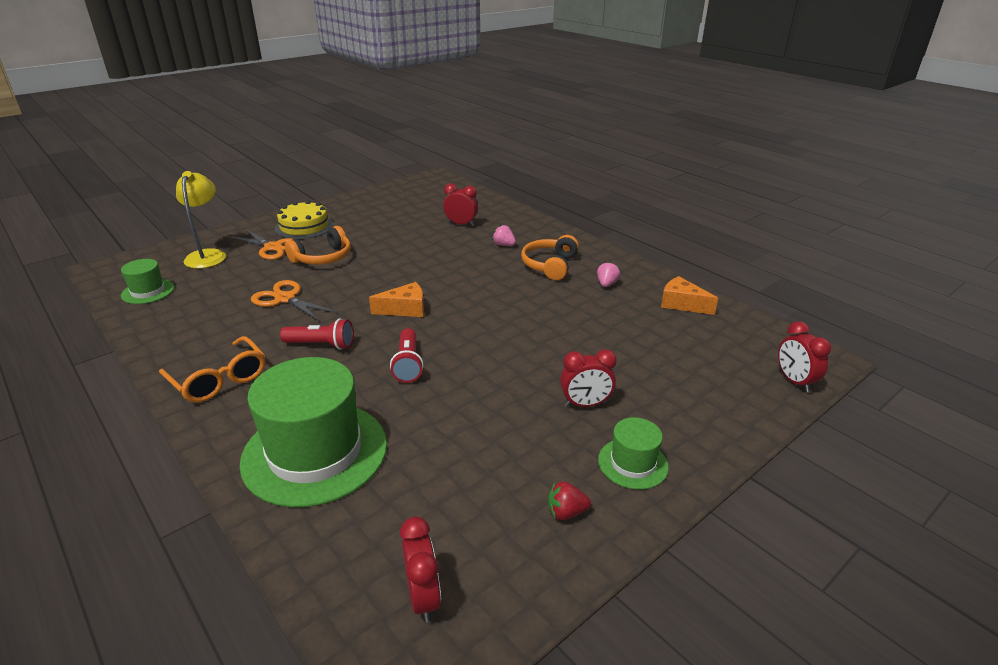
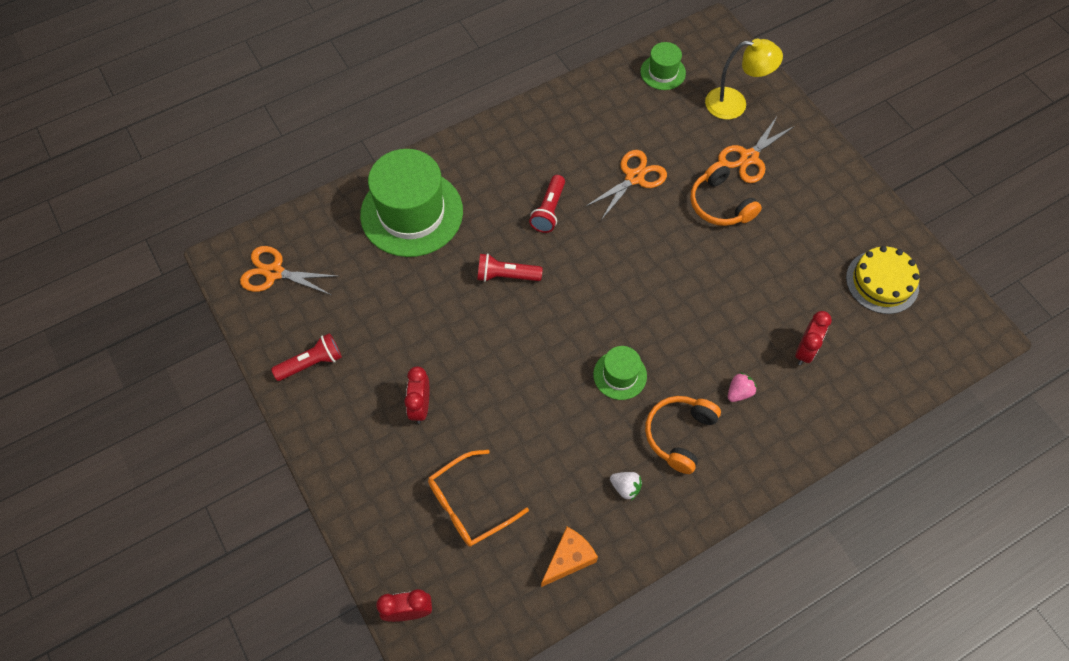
camera: 100 degrees right, 30 degrees up
orange glasses [159,336,266,403] -> orange glasses moved to [428,450,529,547]
yellow cake [275,200,333,239] -> yellow cake moved to [846,246,920,314]
orange cheese [369,282,424,317] -> none
red clock [400,517,441,622] -> orange scissors [240,246,338,295]
orange headphones [521,235,579,280] -> orange headphones turned 90 degrees counterclockwise [645,396,721,474]
red strawberry [548,482,591,520] -> red flashlight [271,333,342,381]
pink strawberry [597,262,620,287] -> white strawberry [610,472,642,501]
green hat [598,417,669,490] -> green hat moved to [593,346,647,400]

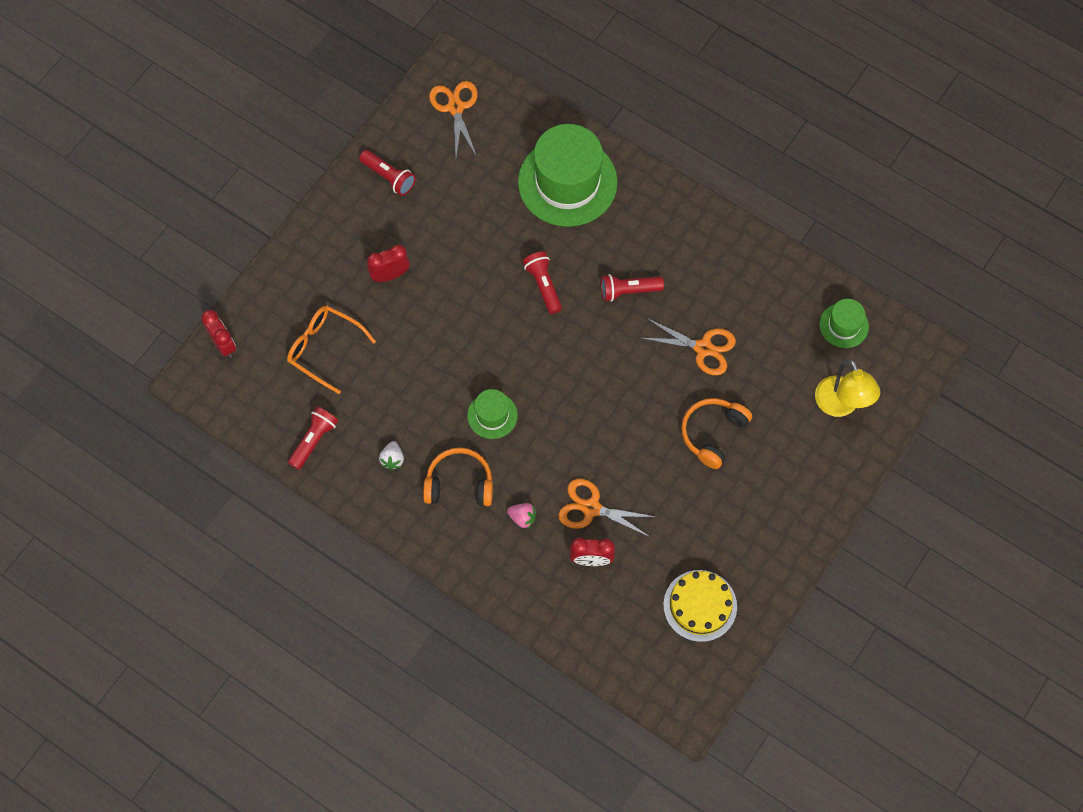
camera: 65 degrees right, 5 degrees up
orange cheese [541,527,598,587] -> red flashlight [288,407,339,470]
orange scissors [718,115,795,183] -> orange scissors moved to [558,479,656,538]

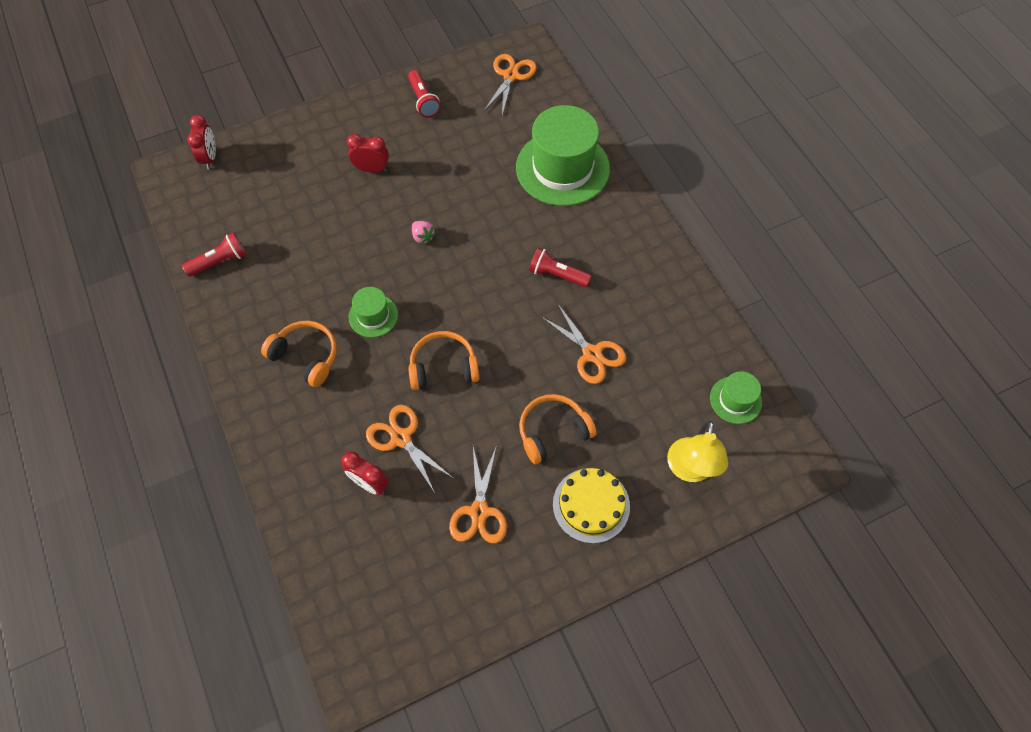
camera: 30 degrees right, 5 degrees down
orange glasses [287,306,376,394] -> none
white strawberry [379,441,404,470] -> none
pink strawberry [507,503,536,528] -> pink strawberry moved to [412,221,436,244]
red flashlight [523,251,562,314] -> none
yellow cake [663,570,737,642] -> yellow cake moved to [553,468,630,544]
none -> orange headphones [408,331,479,390]
none -> orange scissors [449,445,507,543]

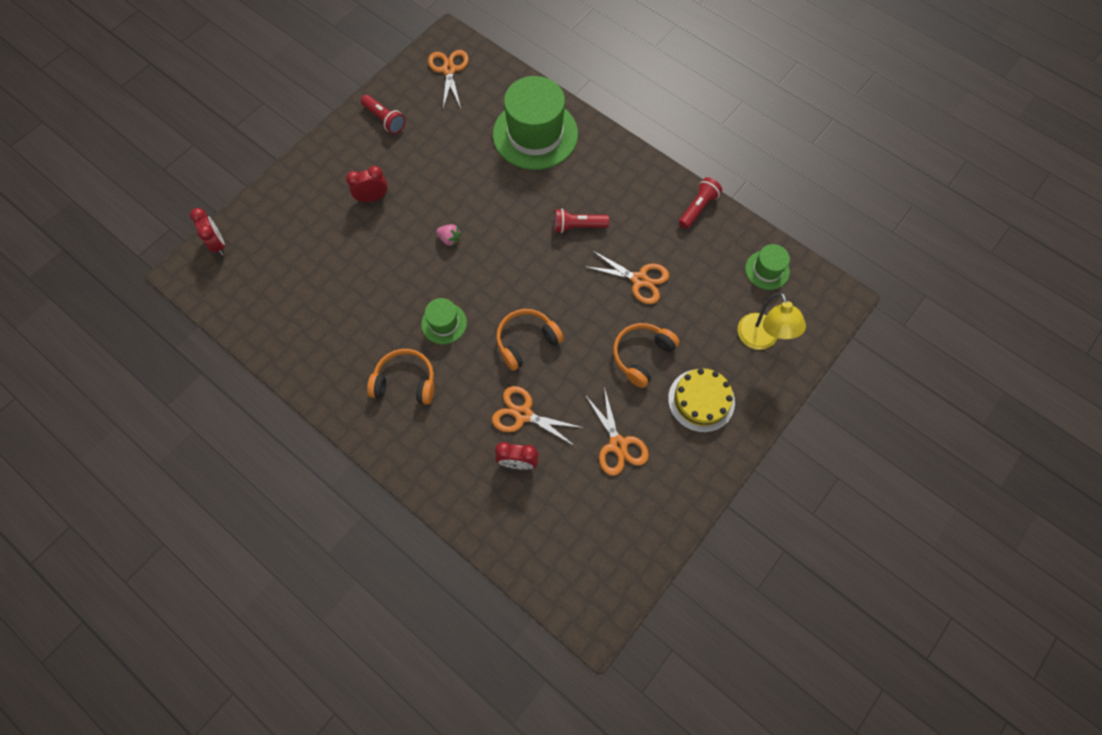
camera: 25 degrees left, 5 degrees up
red flashlight [182,233,246,277] -> red flashlight moved to [679,177,722,229]

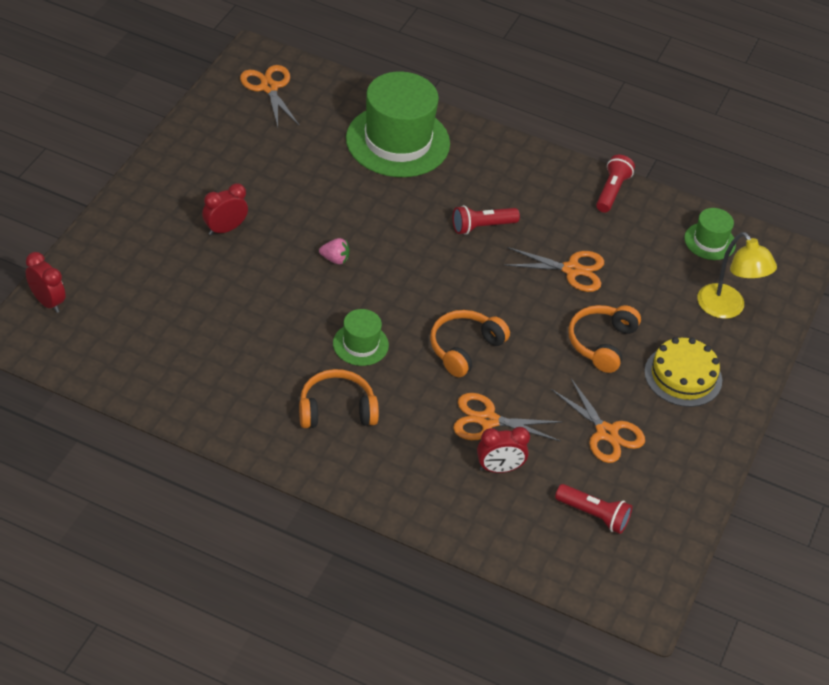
camera: 20 degrees left, 20 degrees down
red flashlight [361,95,405,134] -> red flashlight moved to [555,484,632,534]

